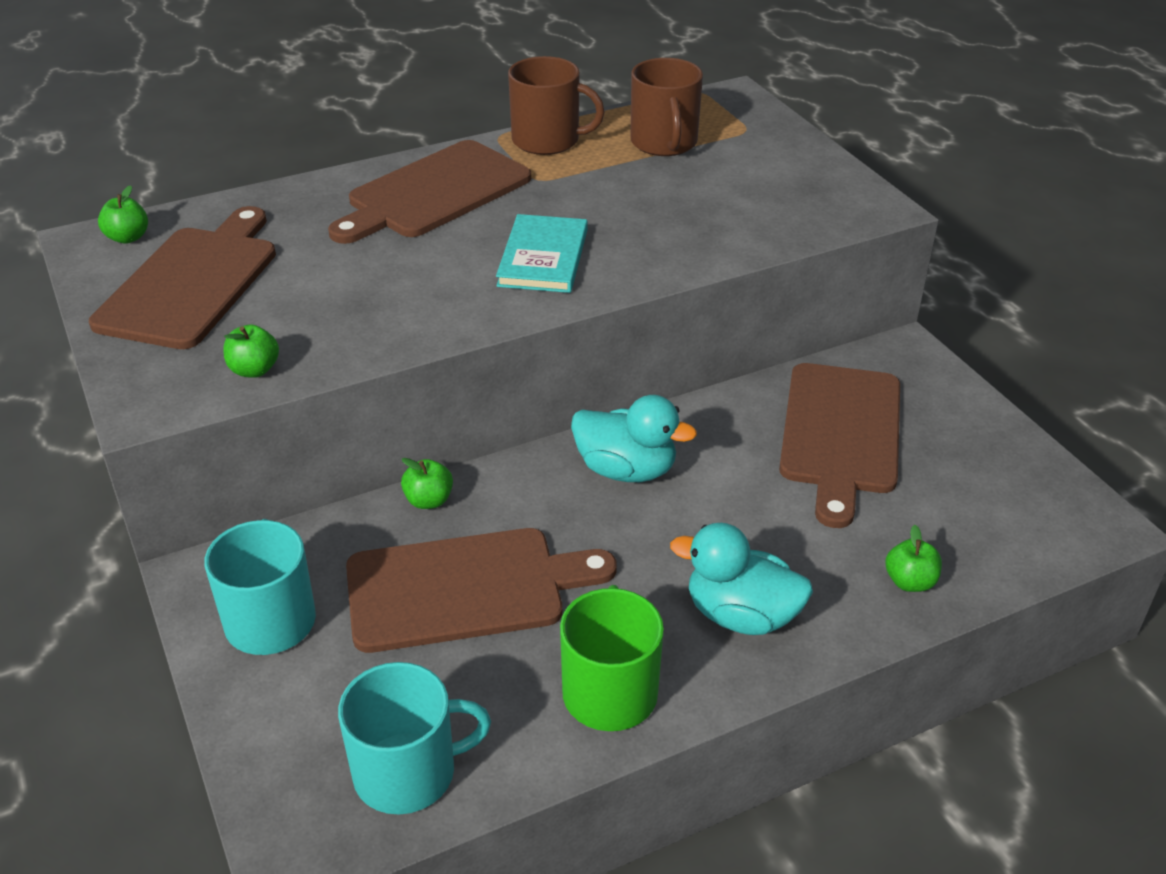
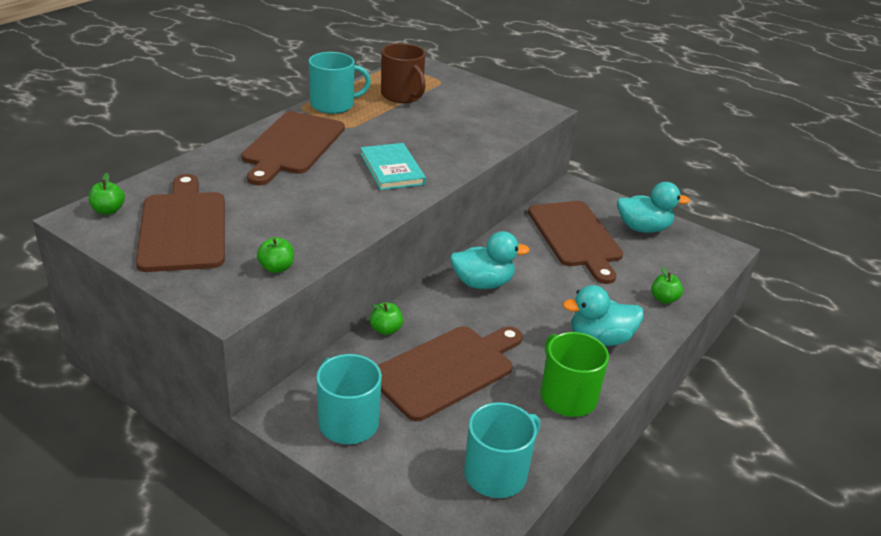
camera: 30 degrees left, 5 degrees down
brown mug [508,56,605,155] -> turquoise mug [309,52,371,114]
none -> turquoise duck [617,182,690,233]

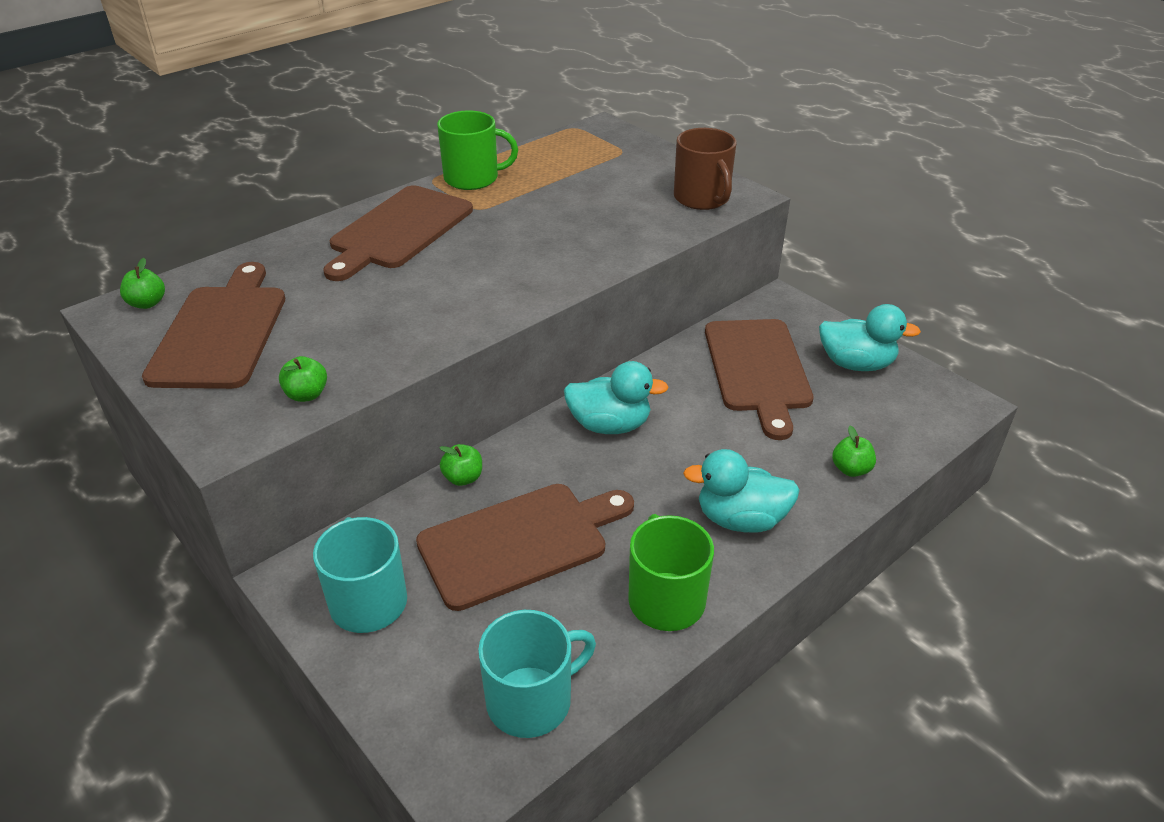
camera: 15 degrees right, 5 degrees up
turquoise mug [309,52,371,114] -> green mug [437,110,518,190]
turquoise book [360,143,426,190] -> none
brown mug [381,43,426,103] -> brown mug moved to [674,128,737,210]

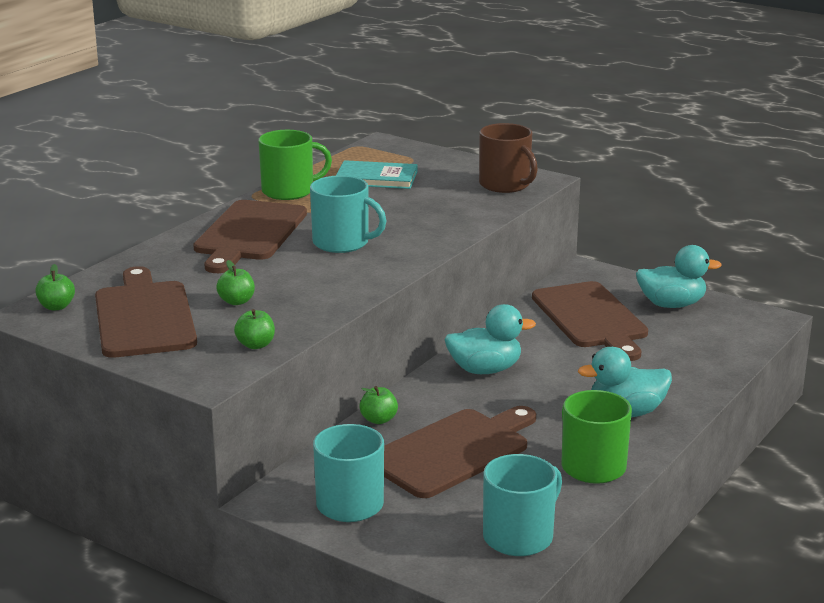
camera: 15 degrees left, 15 degrees down
green apple [832,425,876,477] -> green apple moved to [216,260,255,305]
none -> turquoise mug [310,175,386,253]
none -> turquoise book [336,160,417,189]

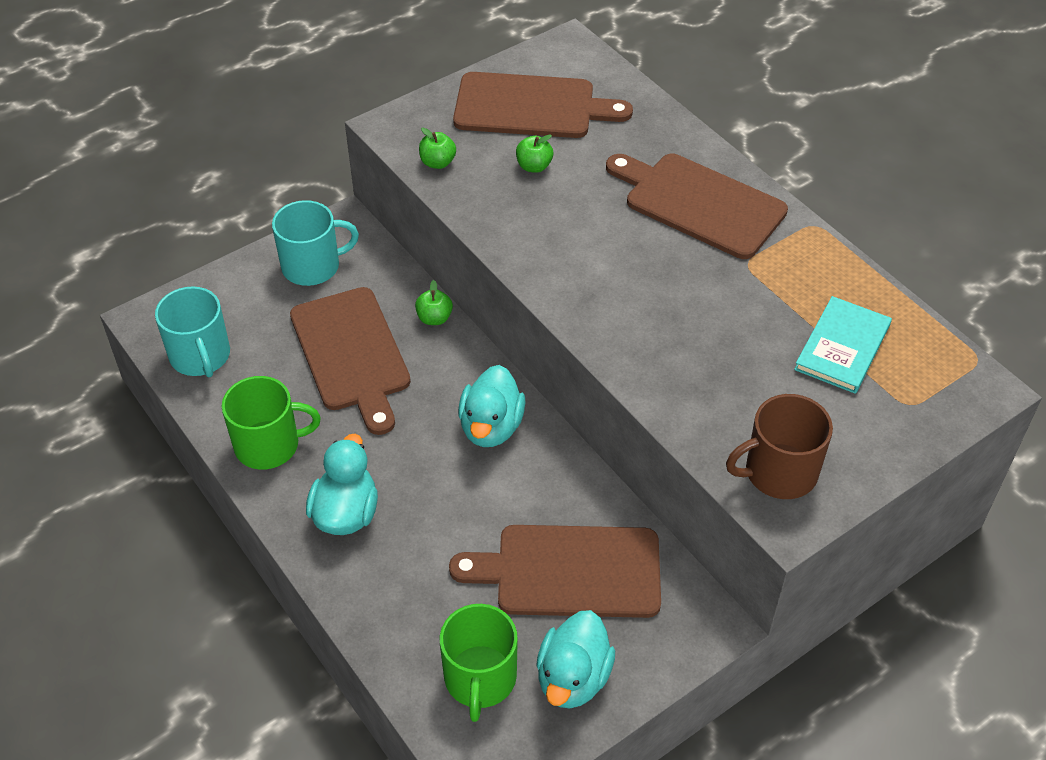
camera: 110 degrees right, 25 degrees up
green apple [36,264,75,310] -> none
green mug [258,130,332,200] -> green mug moved to [440,604,518,722]
turquoise mug [310,175,386,253] -> none

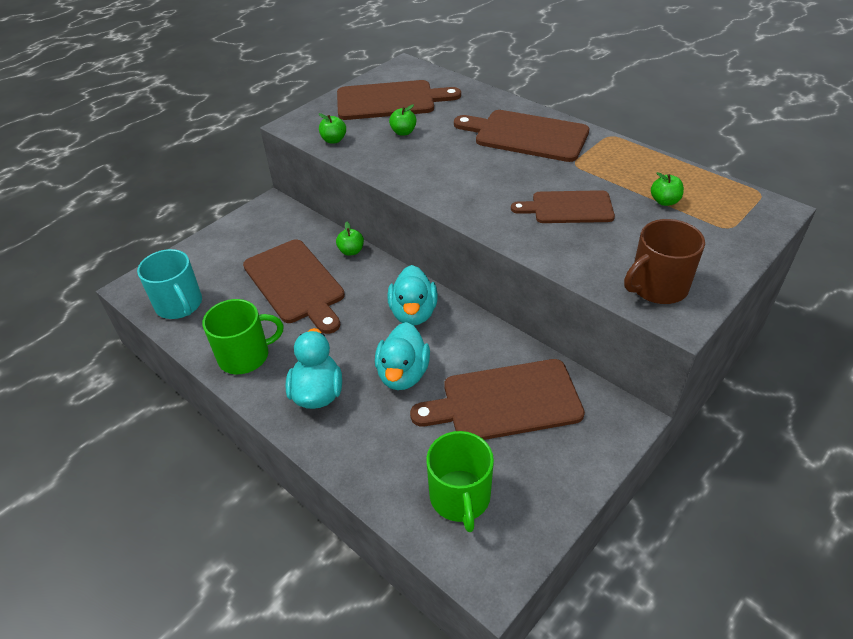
camera: 10 degrees left, 5 degrees down
turquoise mug [272,200,359,286] -> none
turquoise duck [536,610,615,708] -> turquoise duck moved to [375,322,430,390]
turquoise book [794,296,892,394] -> green apple [651,172,684,206]
none -> brown cutting board [511,190,615,223]

